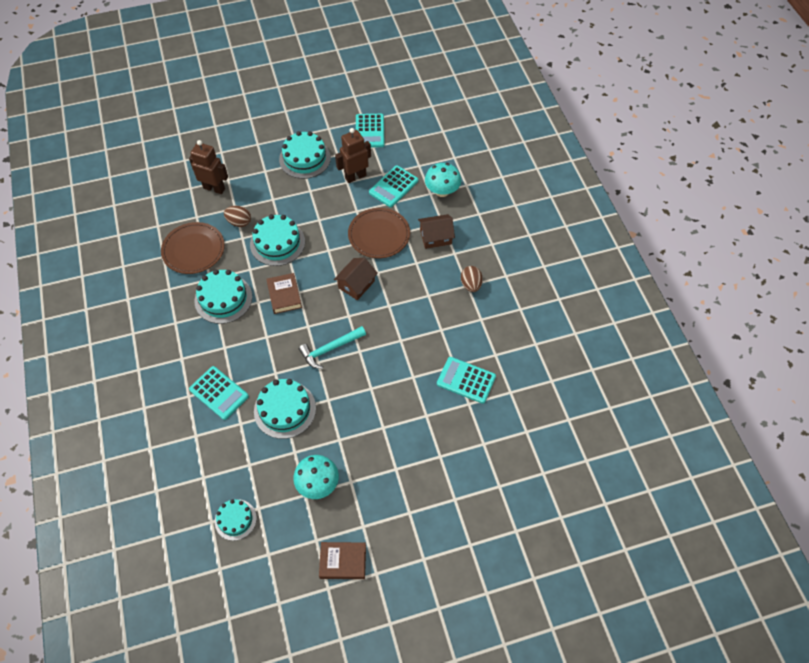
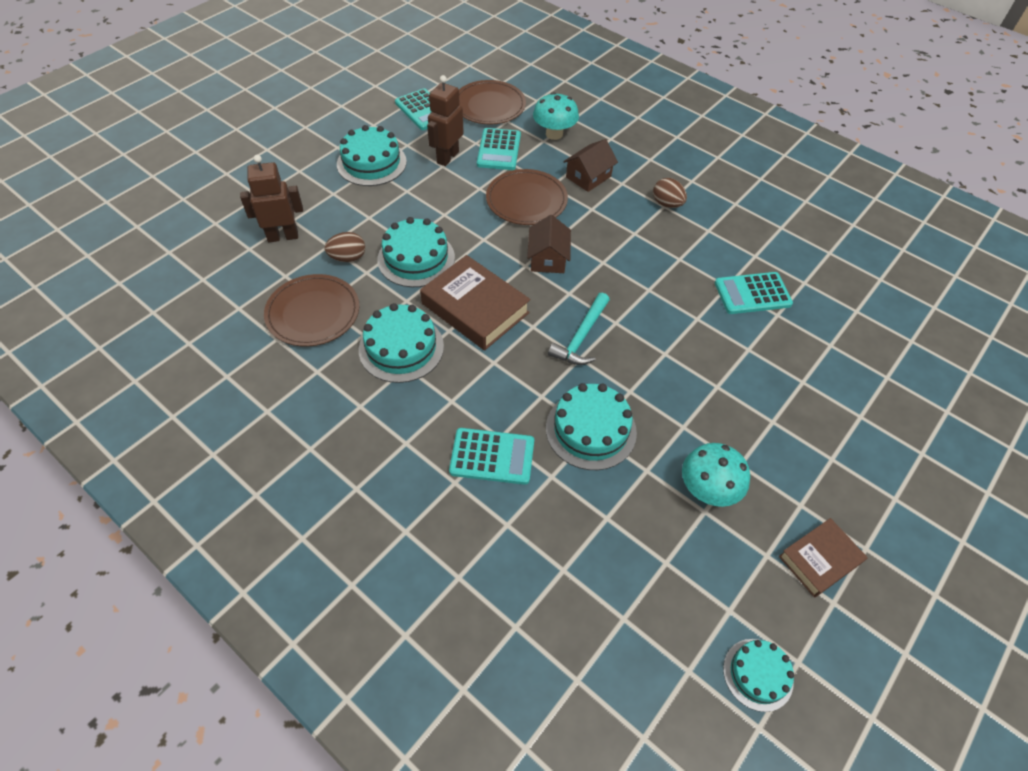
camera: 35 degrees left, 5 degrees down
turquoise cake [215,499,257,541] -> turquoise cake moved to [723,639,794,712]
brown book [266,273,302,314] -> brown book [420,255,531,350], size x1.65
none -> brown plate [459,80,526,124]

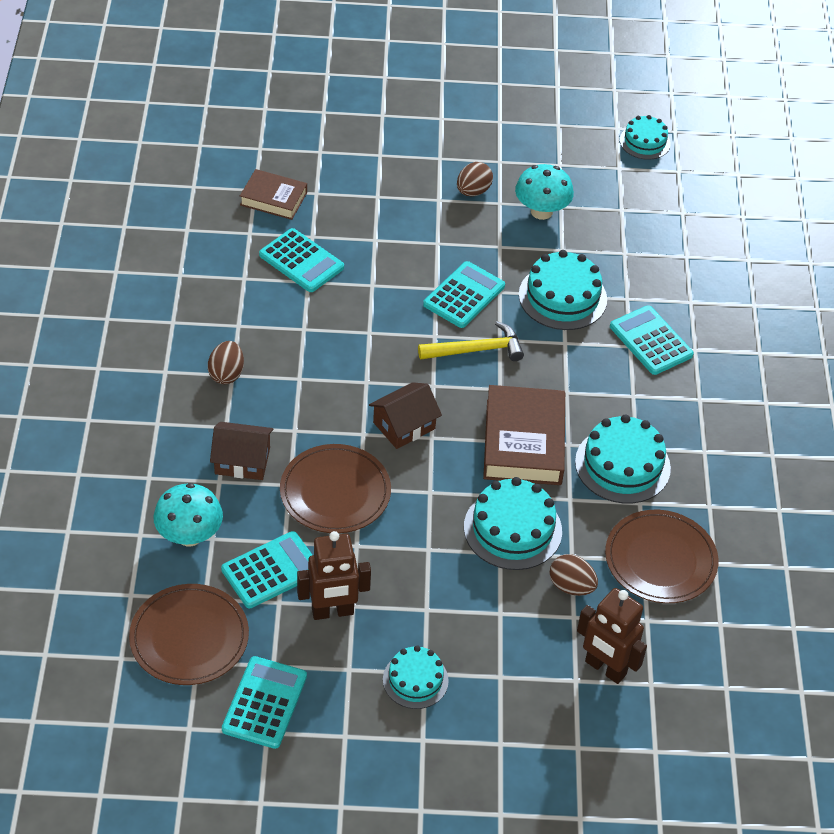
camera: 130 degrees left, 5 degrees down
turquoise cake [337,125,407,186] -> turquoise cake [383,645,449,709], size x0.62
turquoise hammer [548,292,610,365] -> yellow hammer [418,322,524,361]
brown book [779,518,868,598] -> brown book moved to [240,169,307,220]
none -> turquoise calculator [423,261,505,328]
none -> brown egg [457,162,493,196]

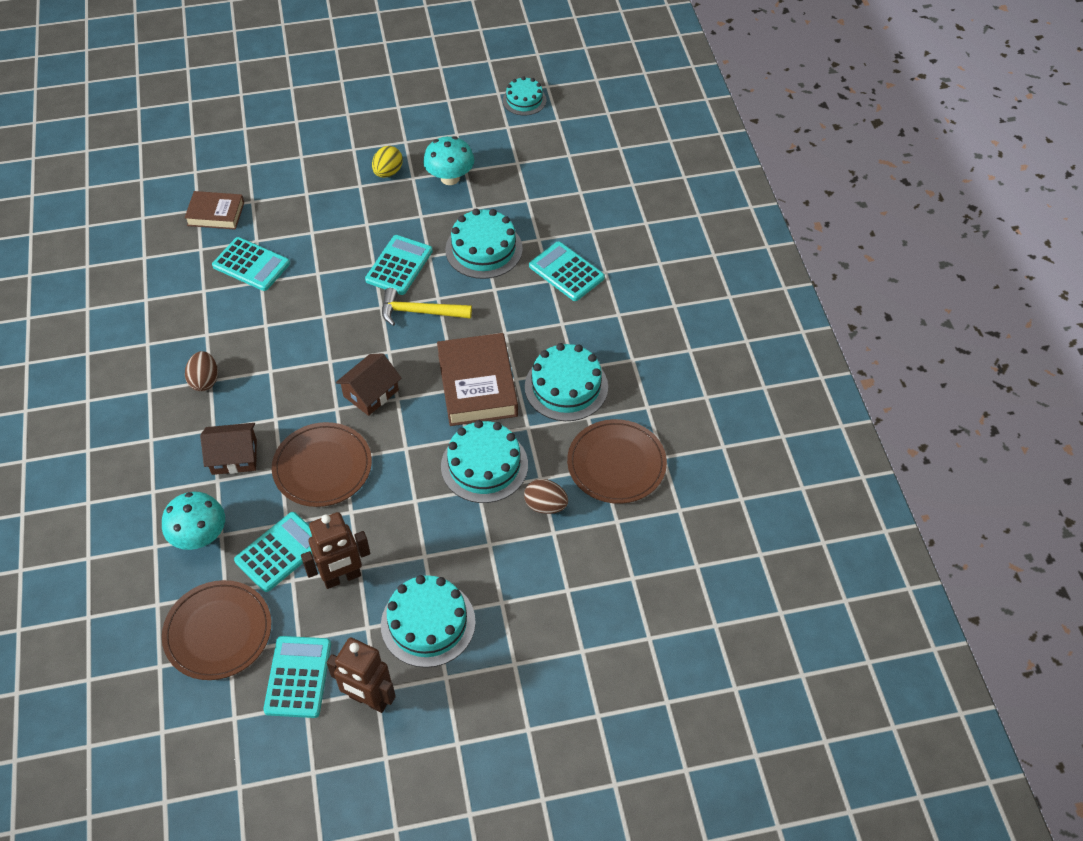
camera: 10 degrees left, 5 degrees up
turquoise cake [383,645,449,709] -> turquoise cake [381,575,476,668], size x1.60
yellow hammer [418,322,524,361] -> yellow hammer turned 150 degrees counterclockwise [382,288,472,326]
brown egg [457,162,493,196] -> yellow egg [372,146,403,178]
brown robot [577,588,647,684] -> brown robot moved to [326,637,396,713]

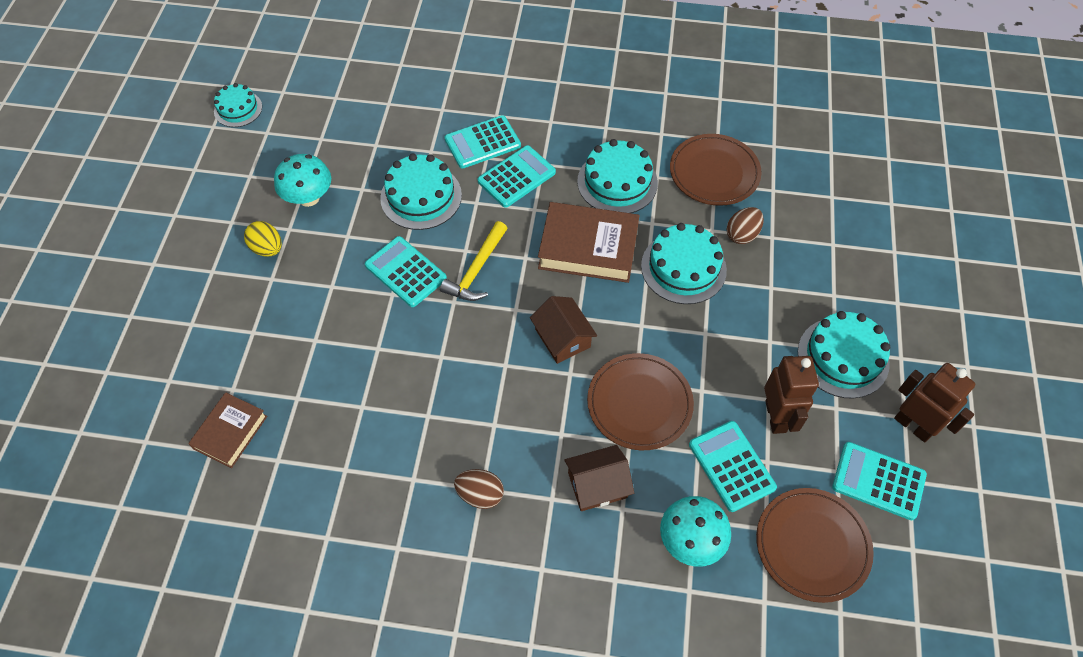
camera: 70 degrees left, 5 degrees up
brown house [200,423,257,475] -> brown house turned 60 degrees clockwise [564,445,634,511]
turquoise calculator [212,237,290,291] -> turquoise calculator moved to [477,145,556,208]
brown robot [326,637,396,713] -> brown robot turned 90 degrees counterclockwise [894,363,976,442]

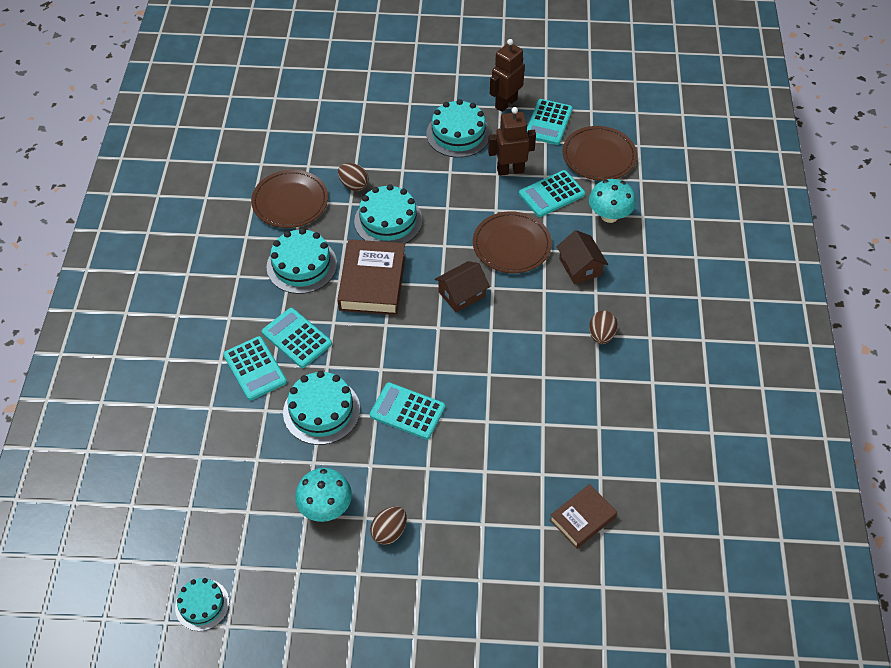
camera: 95 degrees left, 5 degrees down
brown book [188,392,267,468] -> brown book turned 60 degrees counterclockwise [550,484,617,549]
yellow egg [244,221,282,257] -> brown egg [370,506,407,545]
turquoise calculator [365,236,447,307] -> turquoise calculator turned 75 degrees clockwise [370,382,445,440]
yellow hammer [440,221,507,301] -> none

